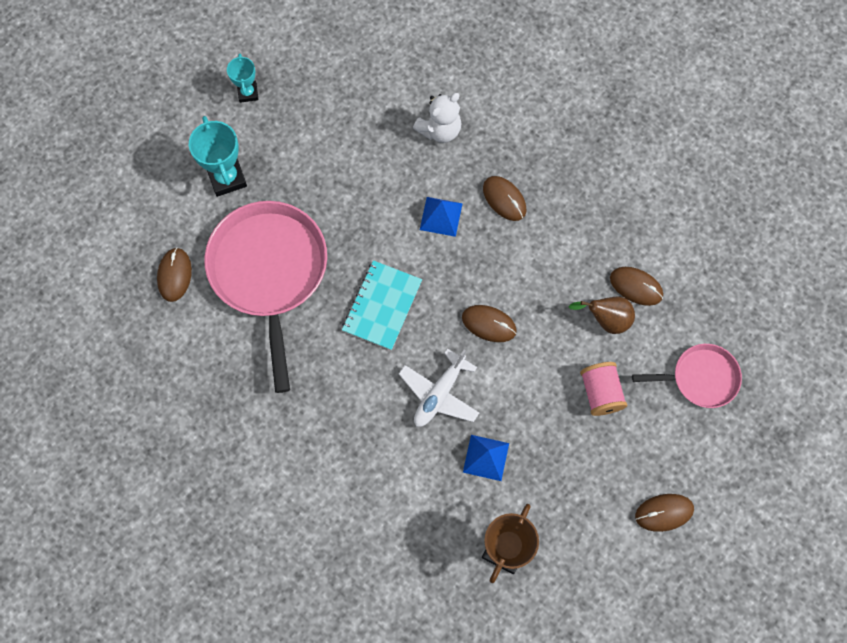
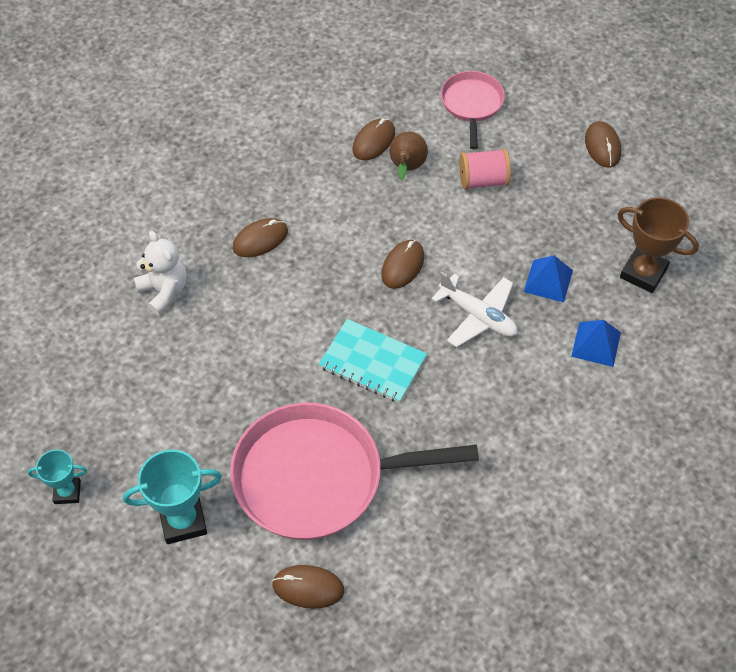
camera: 85 degrees left, 15 degrees down
blue pyramid [420,197,463,237] -> blue pyramid moved to [571,320,621,367]

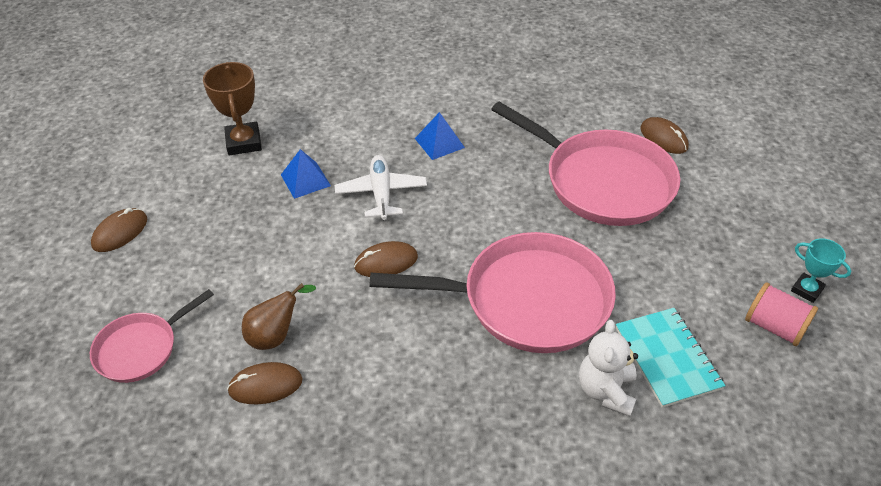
camera: 135 degrees left, 10 degrees down
turquoise trophy [123,450,222,544] -> none
brown mouse [233,218,288,257] -> none
turquoise notebook [318,319,427,403] -> turquoise notebook moved to [616,308,726,408]
pink spool [459,149,511,190] -> pink spool moved to [745,282,818,346]
blue pyramid [571,320,621,367] -> blue pyramid moved to [415,112,465,160]
none -> pink pan [369,232,616,353]

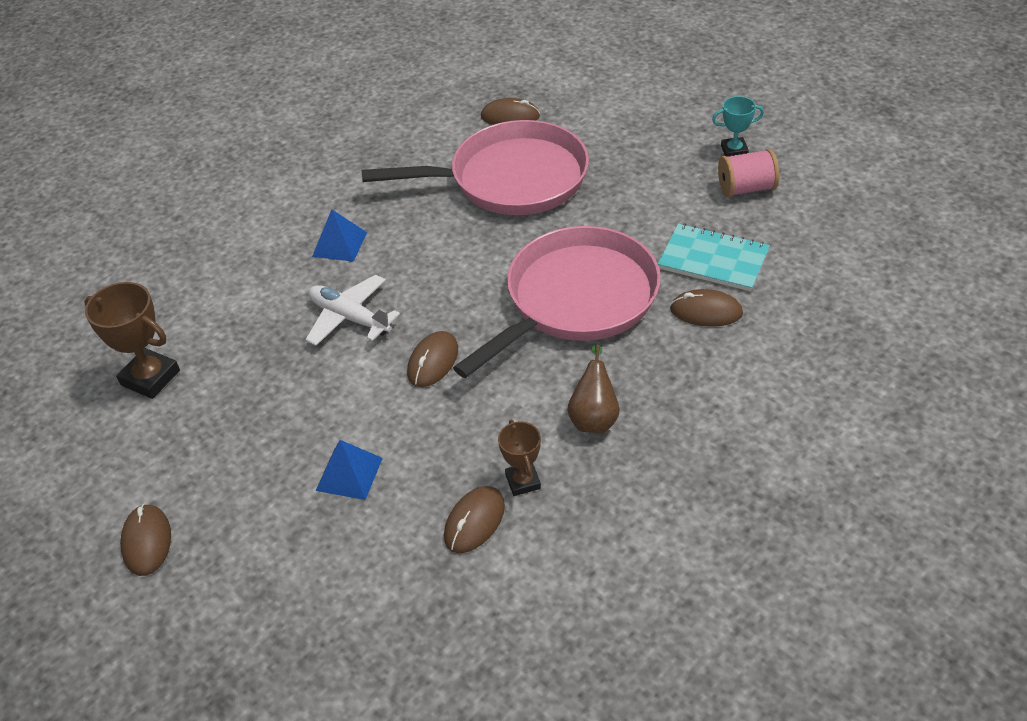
camera: 45 degrees left, 0 degrees up
pink pan [90,289,214,383] -> none
brown pear [242,283,316,350] -> brown pear moved to [567,344,619,433]
blue pyramid [281,149,331,199] -> blue pyramid moved to [316,440,383,500]
white teddy bear [579,320,638,416] -> brown mouse [670,289,743,327]
none -> brown trophy [498,420,541,496]

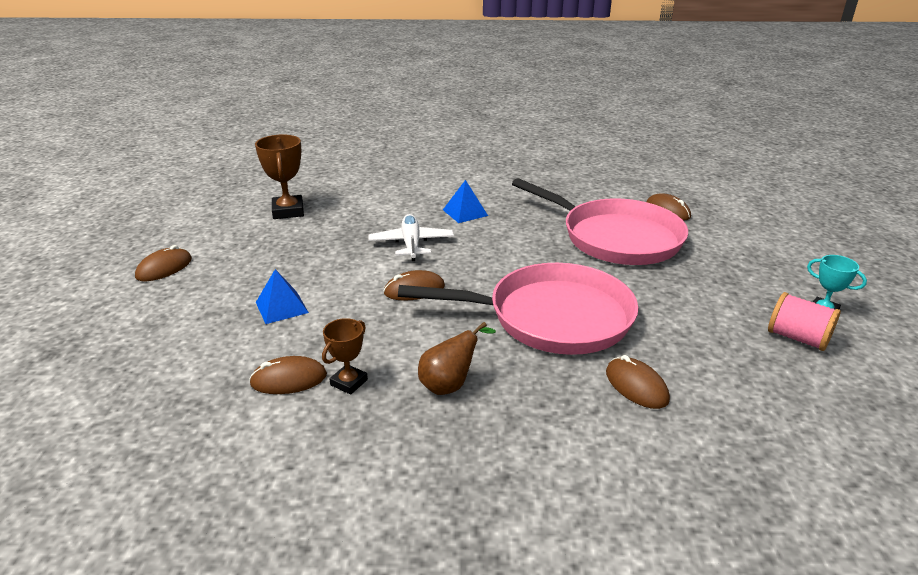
camera: 45 degrees right, 15 degrees down
turquoise notebook [658,224,770,291] -> none

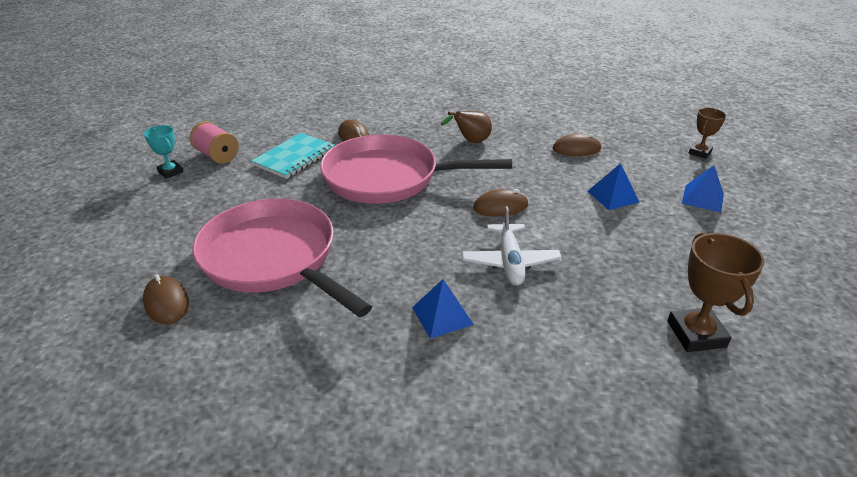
camera: 175 degrees left, 5 degrees up
brown mouse [135,245,192,281] -> none
brown trophy [322,318,368,395] -> brown trophy moved to [689,108,726,159]
none -> turquoise notebook [251,133,335,179]
none -> blue pyramid [682,165,724,212]

